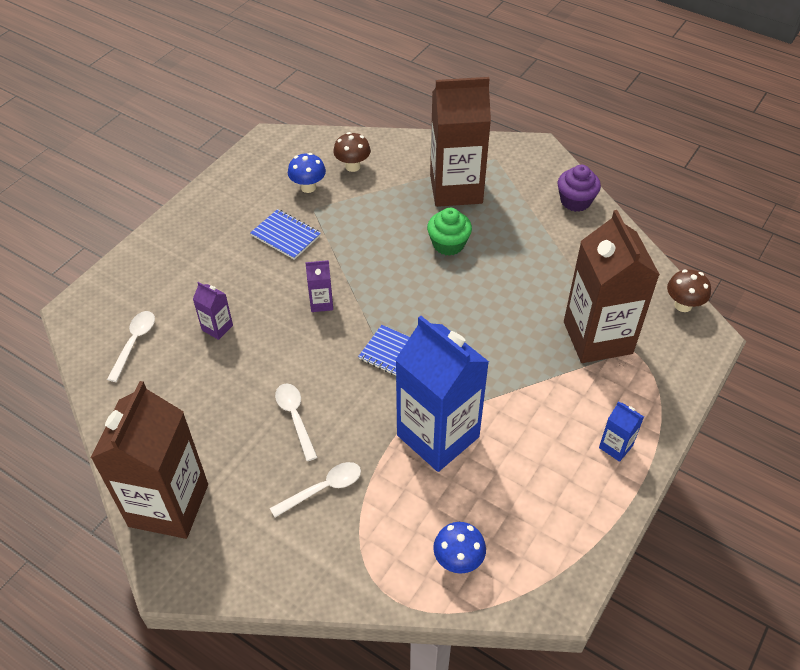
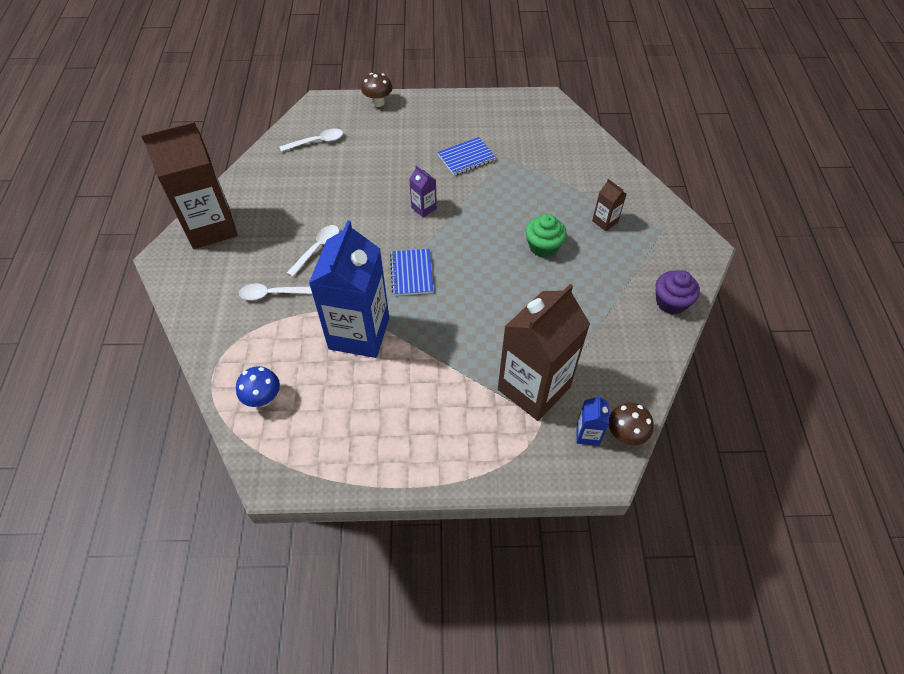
camera: 55 degrees right, 5 degrees up
purple carton [193,282,233,340] -> none
blue notebook [250,209,321,260] -> blue notebook turned 60 degrees clockwise [438,137,496,176]
white spoon [270,462,361,517] -> white spoon turned 150 degrees clockwise [239,283,312,300]
blue mushroom [288,153,326,193] -> none
brown mushroom [333,132,371,172] -> brown mushroom moved to [361,73,392,107]
brown carton [430,77,491,207] -> brown carton [592,179,627,231], size x0.42
blue carton [599,401,644,462] -> blue carton moved to [576,395,609,446]

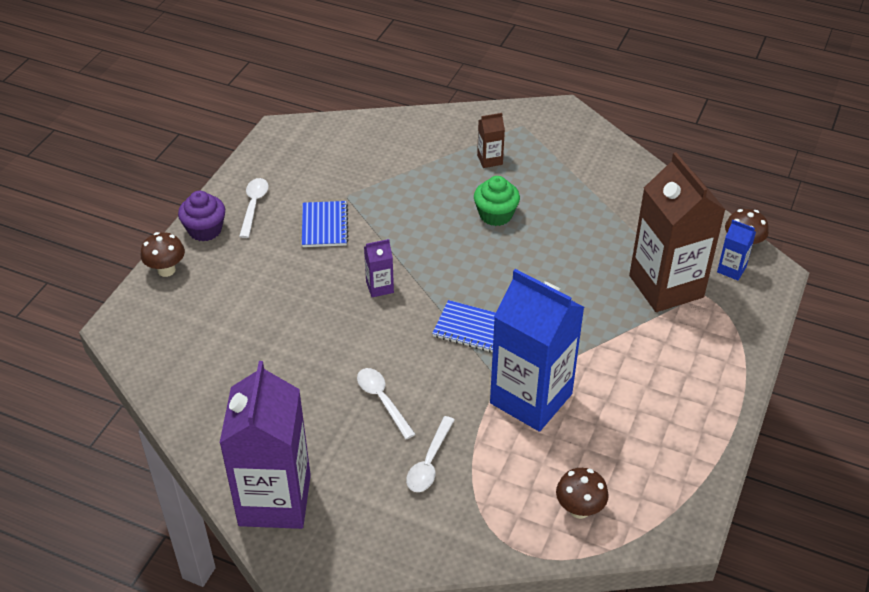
camera: 65 degrees left, 10 degrees down
brown carton [141,121,238,249] -> purple carton [220,361,311,529]
blue mushroom [236,366,280,407] -> brown mushroom [556,468,609,519]
white spoon [279,129,343,152] -> white spoon moved to [239,178,269,238]
purple cupcake [656,270,700,315] -> purple cupcake moved to [178,191,225,242]

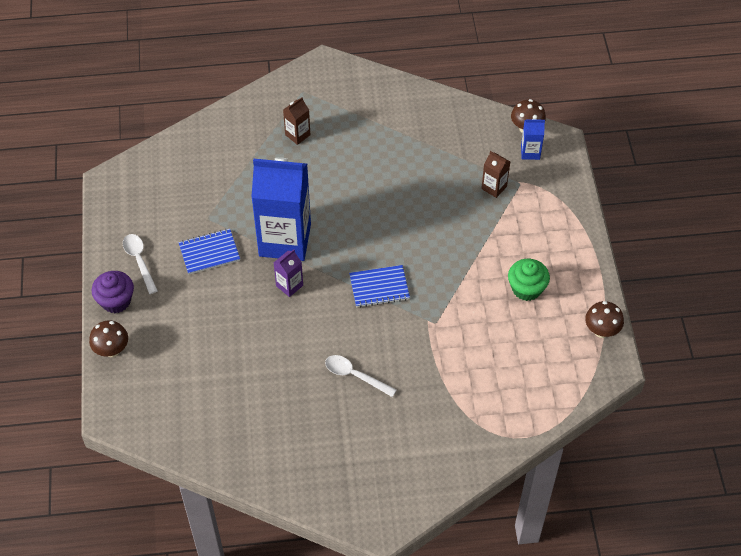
camera: 30 degrees left, 10 degrees up
purple carton [220,361,311,529] -> none
blue notebook [302,201,349,247] -> blue notebook turned 75 degrees counterclockwise [179,229,240,274]
white spoon [406,416,454,492] -> none
green cupcake [474,176,520,226] -> green cupcake moved to [508,259,550,301]
blue carton [490,269,584,432] -> blue carton moved to [251,157,311,261]
brown mushroom [556,468,609,519] -> brown mushroom moved to [585,301,624,338]
brown carton [629,152,726,312] -> brown carton [481,151,510,198], size x0.42

